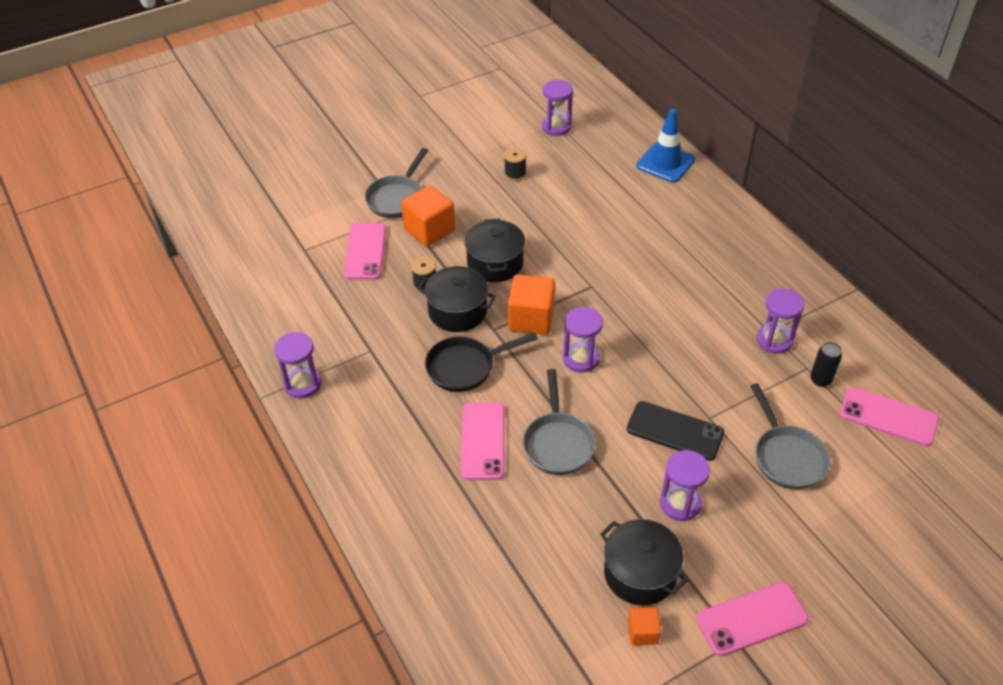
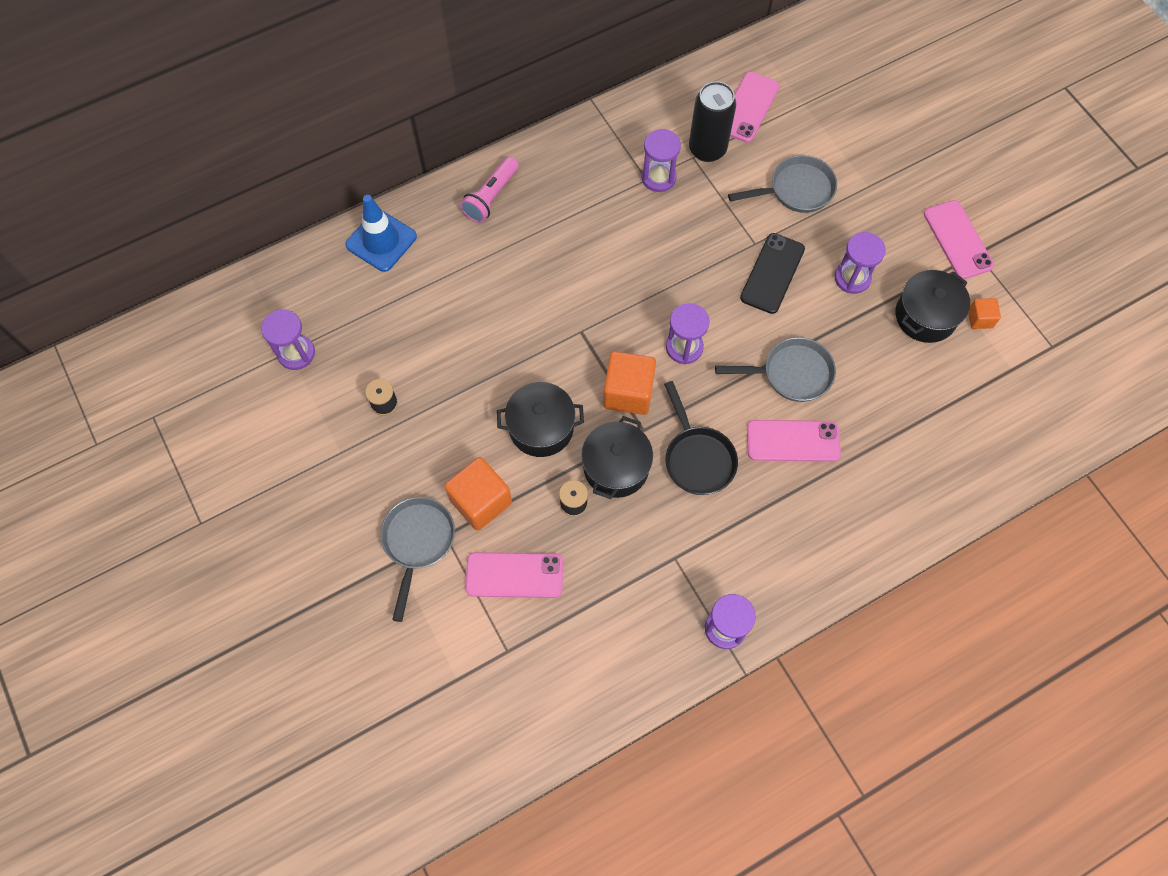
camera: 90 degrees left, 20 degrees up
grey pan [365,148,428,218] -> grey pan turned 105 degrees counterclockwise [380,497,455,622]
black can [810,342,842,387] -> black can [689,81,736,162], size x1.86
none -> pink flashlight [460,157,519,223]

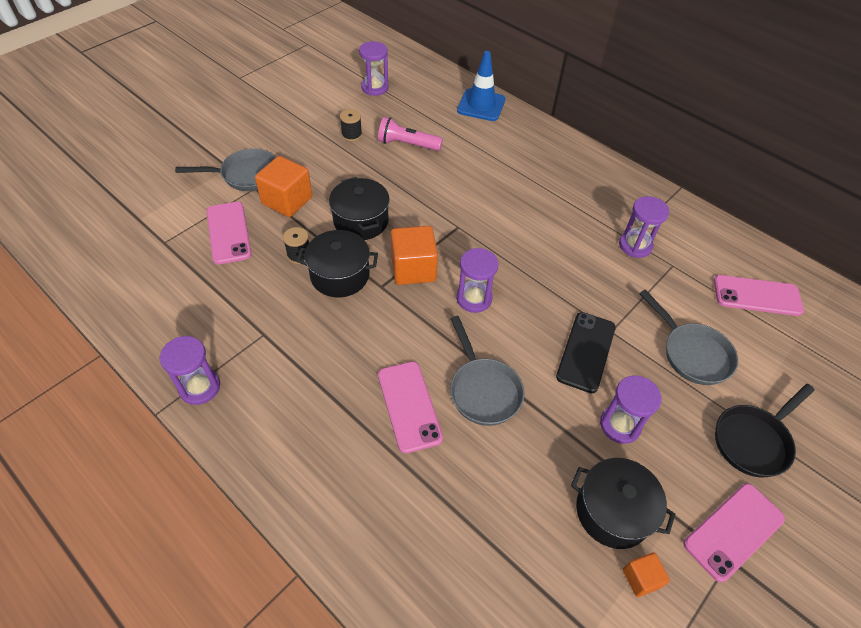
camera: 70 degrees right, 15 degrees down
pink flashlight [460,157,519,223] -> pink flashlight moved to [378,117,443,151]
black pan [664,381,738,495] -> black pan moved to [715,384,815,477]
black can [689,81,736,162] -> none
black phone [740,233,805,314] -> black phone turned 75 degrees counterclockwise [556,312,616,393]

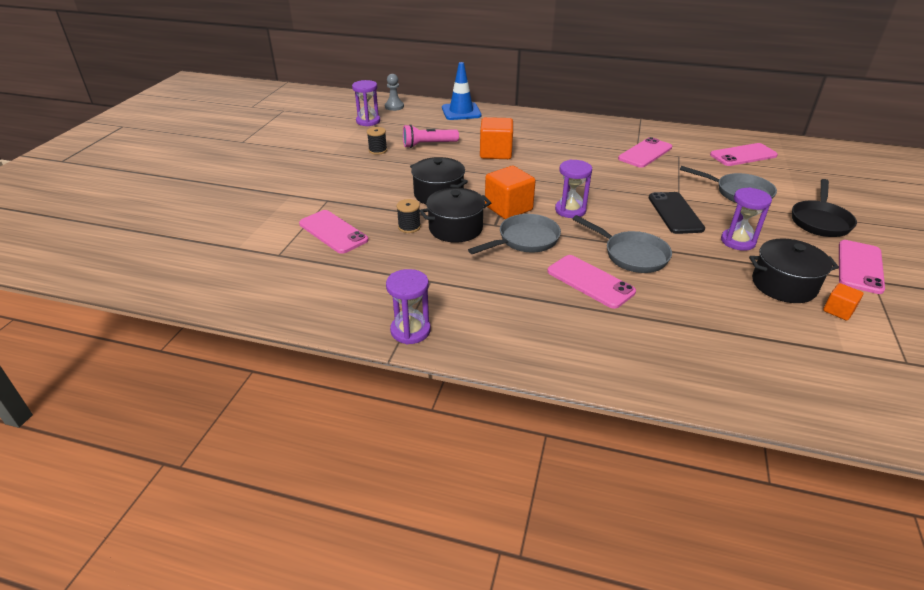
camera: 25 degrees left, 15 degrees down
grey pan [175,148,276,191] -> grey pan moved to [468,214,561,254]
orange cube [255,156,312,217] -> orange cube moved to [480,117,513,159]
purple hourglass [619,196,669,258] -> pink phone [618,137,672,168]
none -> grey pawn [385,74,404,111]

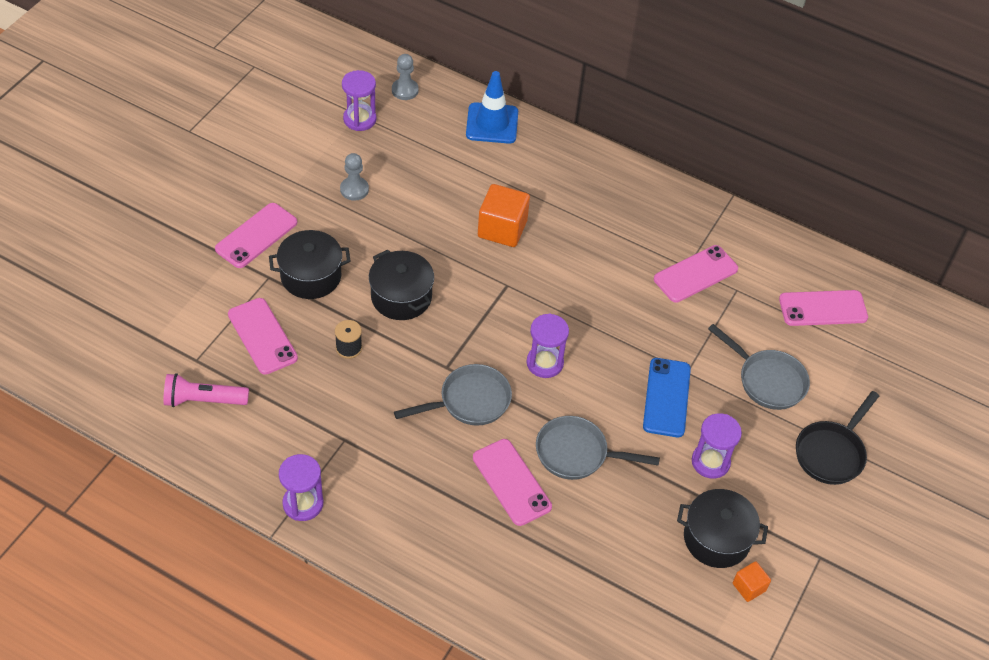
camera: 10 degrees right, 15 degrees up
black spool [367,127,387,155] -> grey pawn [340,153,369,201]
pink flashlight [403,124,459,148] -> pink flashlight moved to [163,373,249,407]
black pot [419,188,491,243] -> black pot moved to [269,230,351,299]
orange cube [485,166,536,219] -> none
grey pan [572,215,672,273] -> grey pan turned 135 degrees clockwise [536,416,660,480]
black phone [649,192,705,234] -> blue phone [643,358,691,437]
pink phone [839,240,885,294] -> pink phone moved to [215,203,297,268]

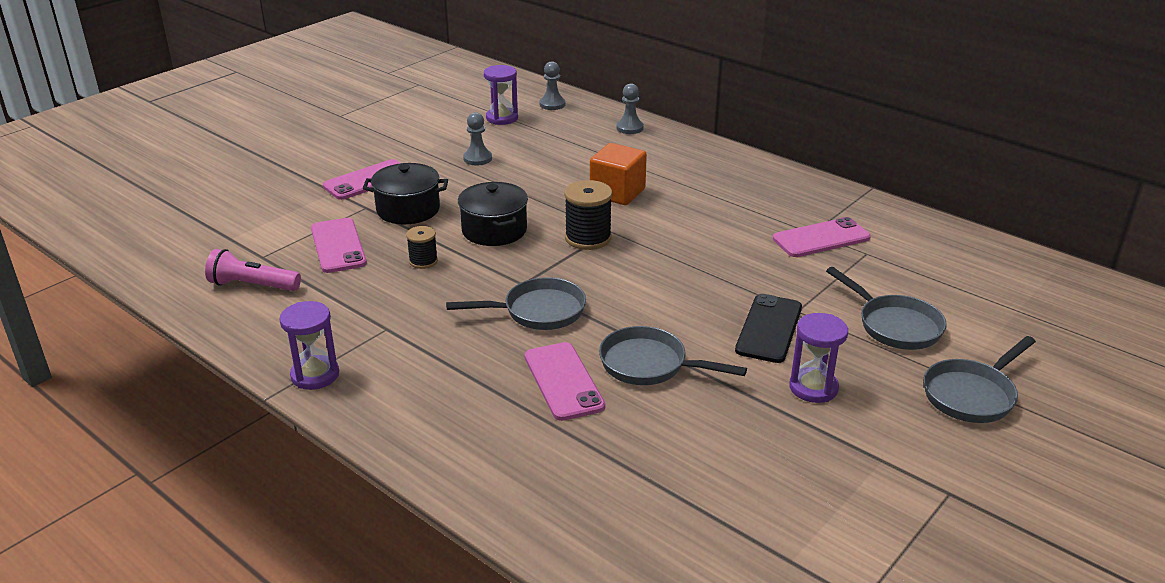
camera: 15 degrees right, 20 degrees down
blue traffic cone [466,71,518,144] -> grey pawn [616,84,644,134]
purple hourglass [526,313,569,378] -> none
blue phone [643,358,691,437] -> black phone [735,294,802,363]
black pot [677,489,768,568] -> none
orange cube [733,561,771,602] -> none
pink phone [779,290,868,326] -> none
black pan [796,391,879,485] -> grey pan [924,336,1036,423]
none -> black spool [564,180,612,250]

